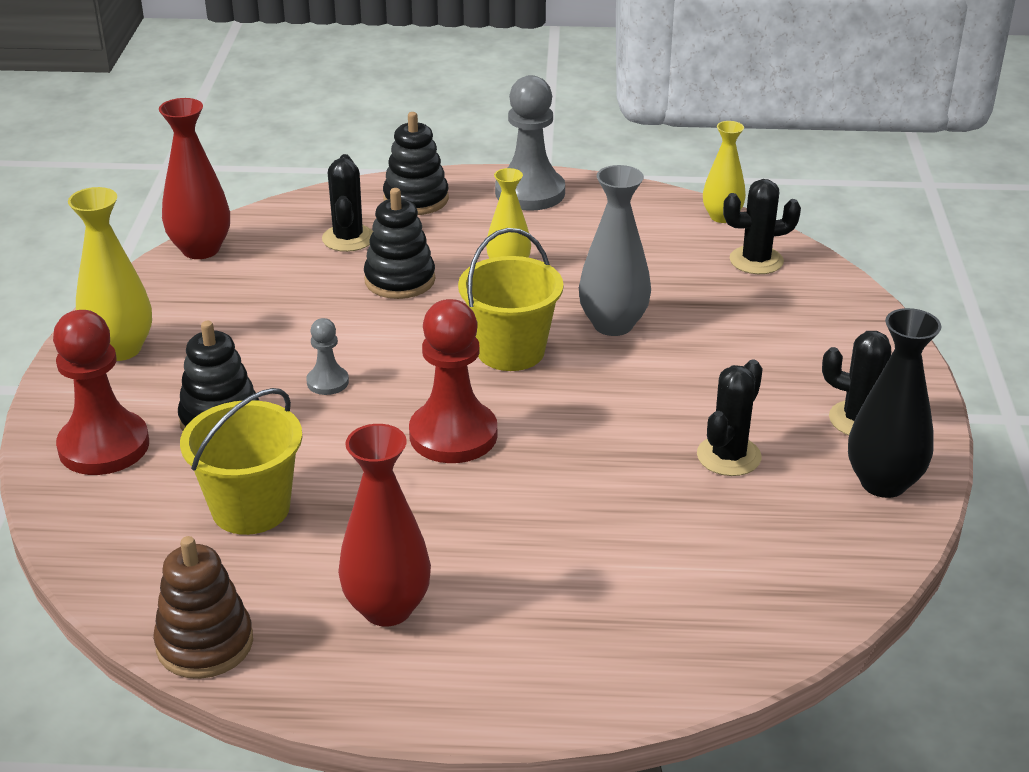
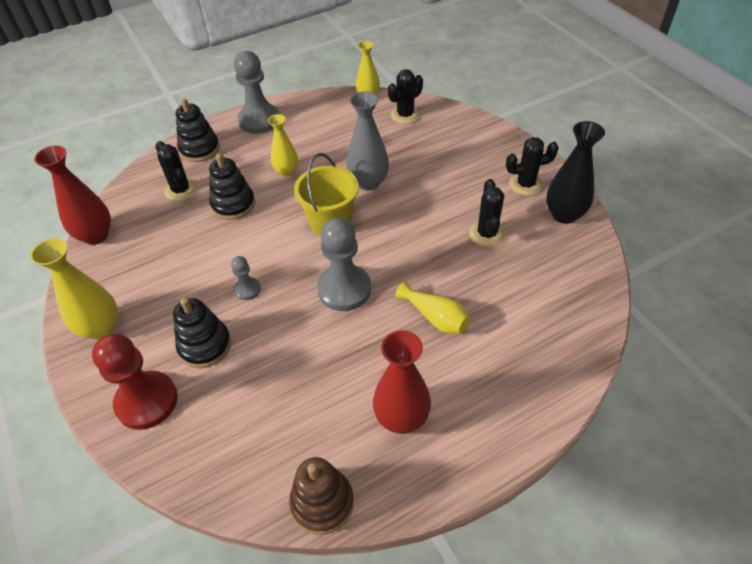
camera: 30 degrees left, 15 degrees up
yellow bucket [180,388,302,535] -> none
red pawn [409,299,497,463] -> grey pawn [317,217,371,311]
none -> yellow vase [396,281,470,334]

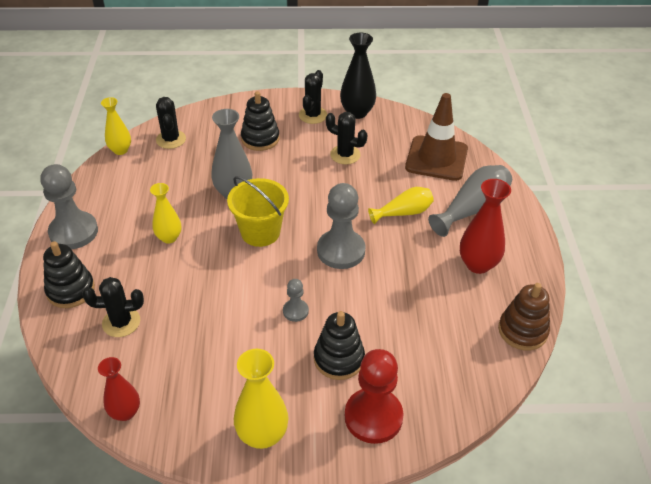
camera: 65 degrees left, 5 degrees down
red vase [34,145,111,245] -> red vase [98,357,140,421], size x0.66
black stacking toy [209,153,255,220] -> black stacking toy moved to [241,91,280,151]
none -> brown traffic cone [405,93,468,181]
none -> grey vase [428,165,512,237]

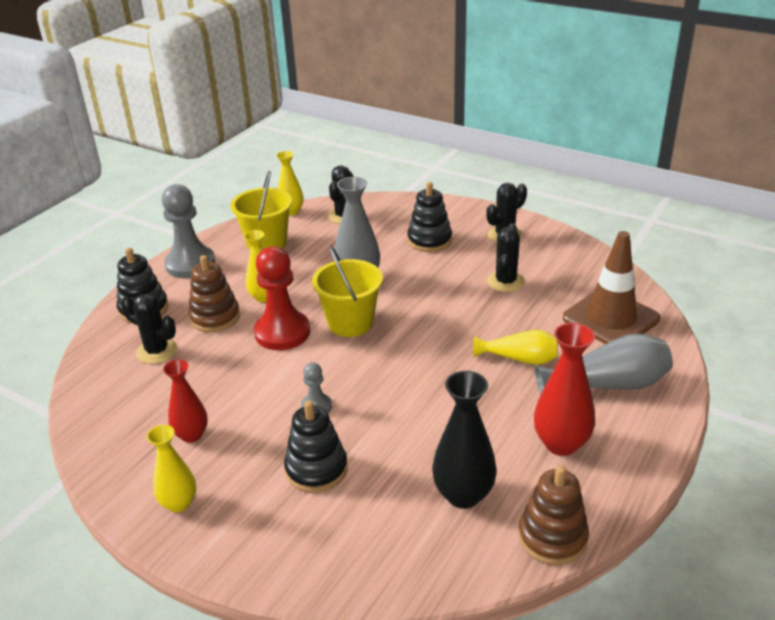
camera: 35 degrees right, 10 degrees down
red vase [98,357,140,421] -> red vase moved to [163,360,208,443]
yellow vase [234,349,288,449] -> yellow vase [147,425,196,513], size x0.66
grey pawn [317,183,366,269] -> none
black cactus [326,112,367,164] -> black cactus turned 45 degrees clockwise [487,223,525,292]
black vase [340,33,376,119] -> black vase moved to [432,371,497,509]
red pawn [345,349,403,444] -> red pawn moved to [254,246,310,350]
none -> brown stacking toy [188,255,240,332]
none -> yellow bucket [231,171,292,250]

